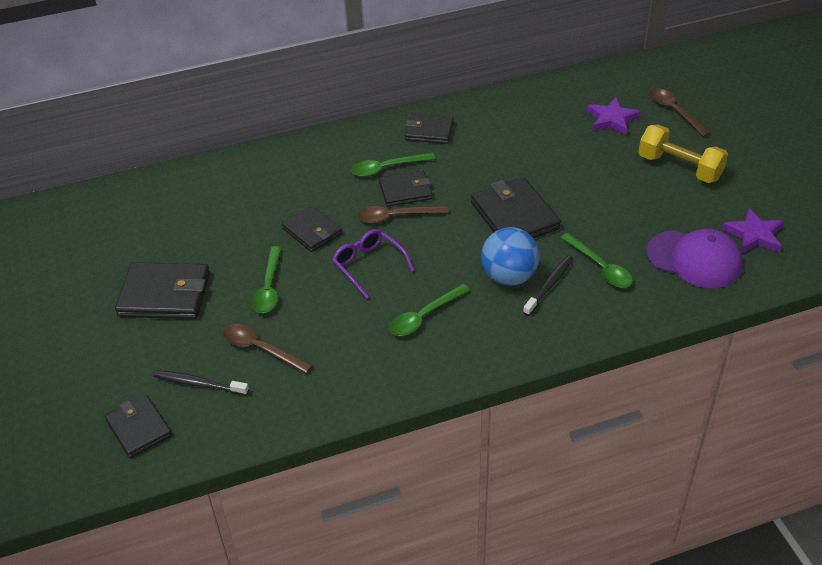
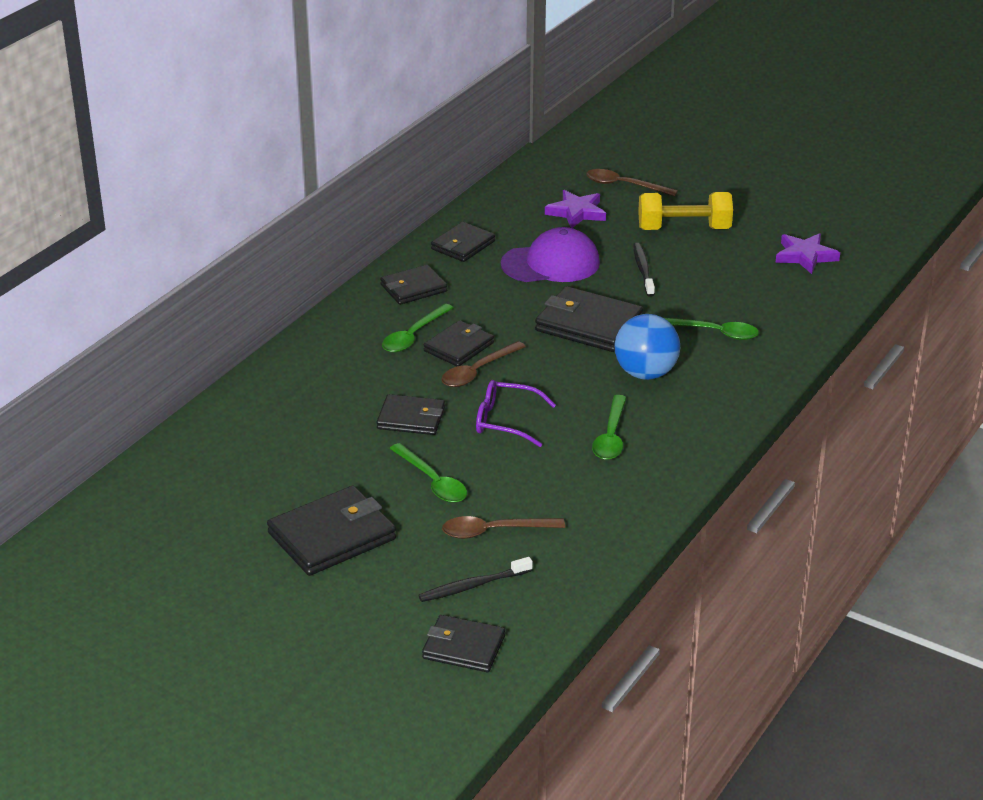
camera: 40 degrees left, 10 degrees down
black toothbrush [523,255,573,316] -> black toothbrush moved to [633,243,655,297]
purple cap [646,229,743,288] -> purple cap moved to [501,227,600,282]
none -> black wallet [431,222,495,262]

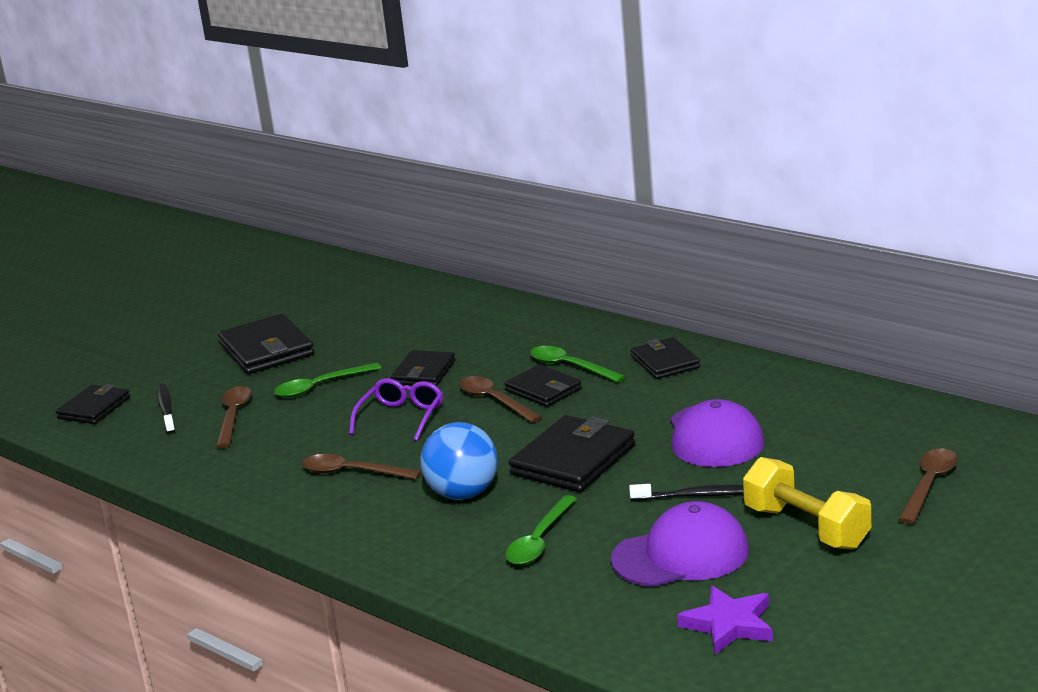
camera: 100 degrees right, 10 degrees down
black wallet [431,222,495,262] -> none
purple star [545,190,606,228] -> none
green spoon [592,395,627,460] -> brown spoon [302,454,421,479]
yellow dumbbell [638,192,733,230] -> yellow dumbbell turned 45 degrees counterclockwise [743,457,871,550]
none -> purple cap [611,501,749,587]

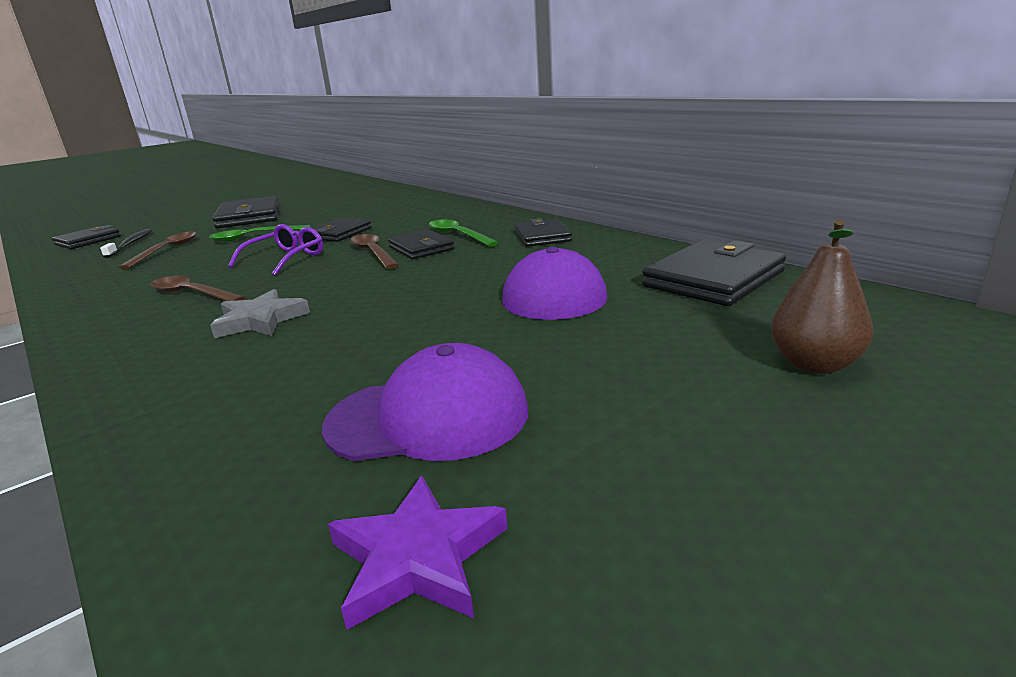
camera: 10 degrees right, 0 degrees up
blue ball [420,422,498,500] -> grey star [210,289,310,338]
green spoon [505,495,577,565] -> none
black wallet [509,415,635,492] -> black wallet moved to [642,240,786,306]
black toothbrush [629,484,744,501] -> none
yellow dumbbell [743,457,871,550] -> none
brown spoon [898,448,958,524] -> brown pear [771,219,873,374]

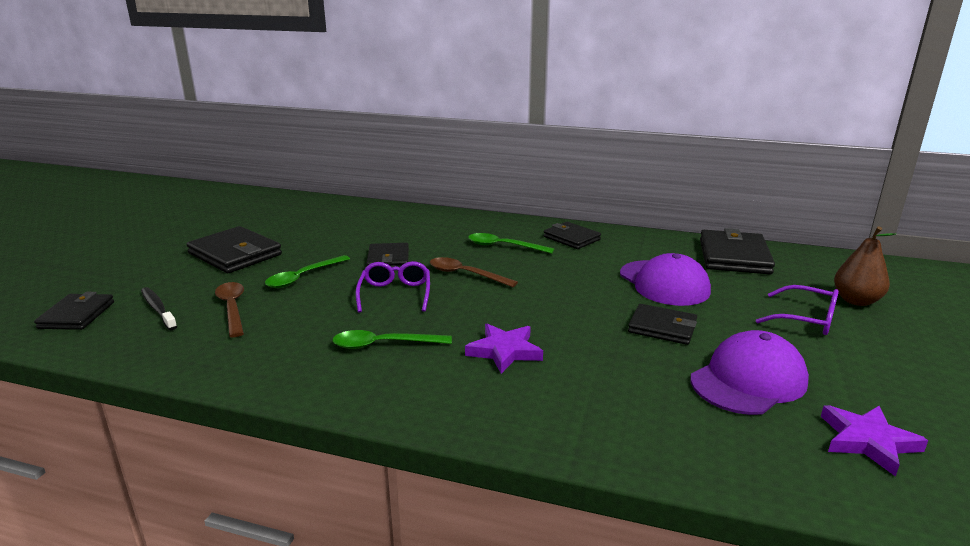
camera: 35 degrees left, 0 degrees up
brown spoon [150,276,245,301] -> green spoon [332,330,452,349]
grey star [210,289,310,338] -> purple star [465,324,543,374]
black wallet [388,229,455,259] -> black wallet moved to [628,304,697,345]
none -> purple glasses [756,285,839,335]

